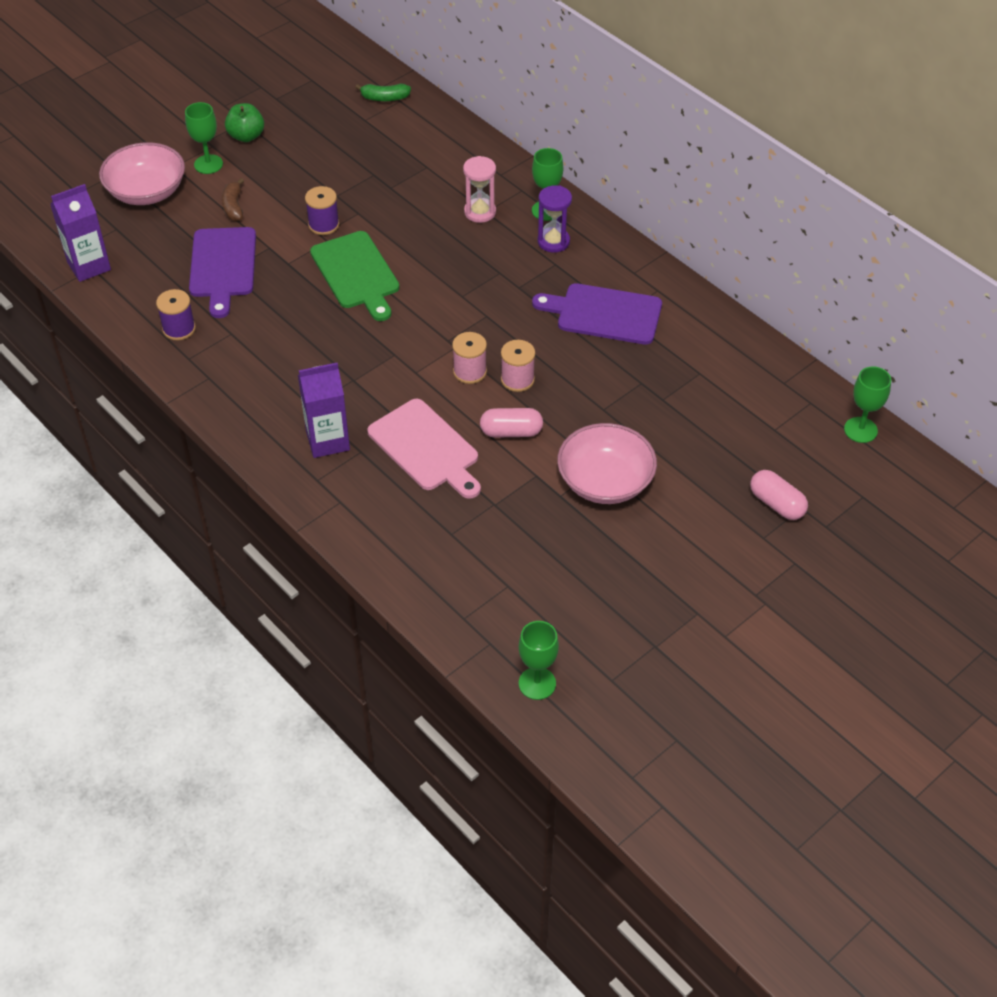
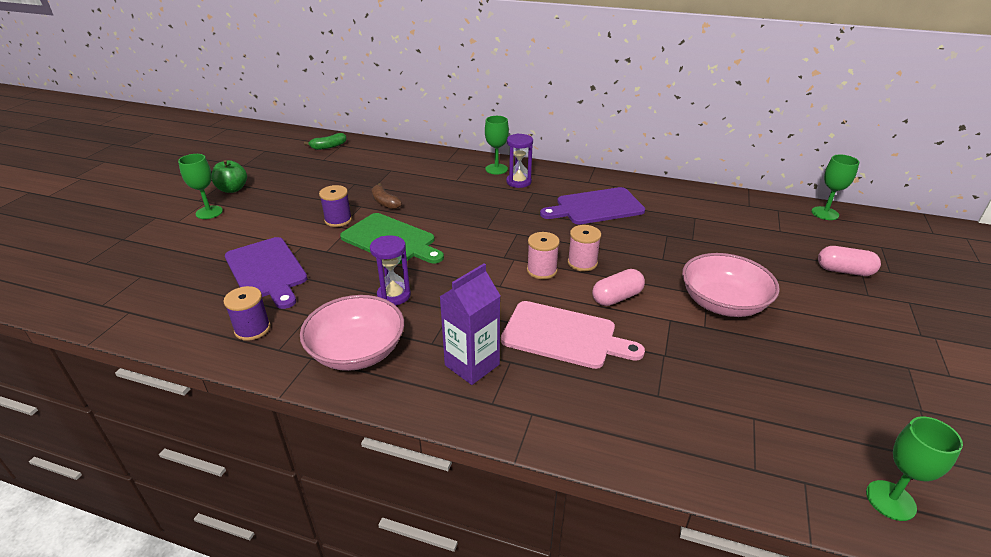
camera: 30 degrees left, 15 degrees down
purple carton [50,184,111,282] -> none
pink bowl [99,142,185,205] -> pink bowl moved to [300,295,404,371]
brown banana [222,178,244,221] -> brown banana moved to [371,183,402,209]
pink hourglass [463,156,496,223] -> none
none -> purple hourglass [370,235,411,305]

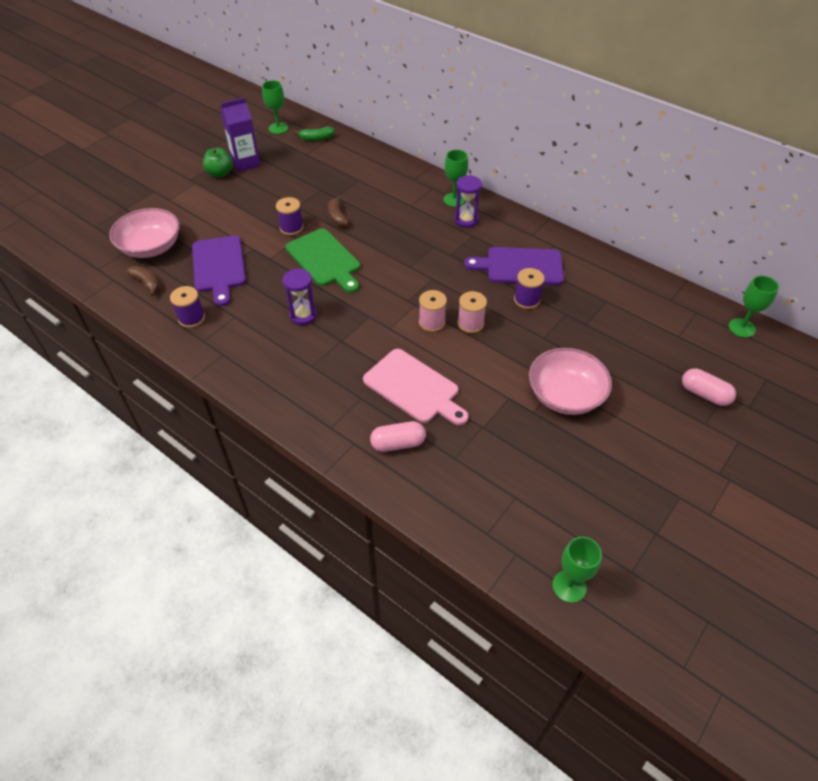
camera: 20 degrees right, 15 degrees up
green goblet [178,154,223,219] -> green goblet moved to [262,80,288,134]
pink bowl [300,295,404,371] -> pink bowl moved to [109,208,180,258]
purple carton [440,264,500,385] -> purple carton moved to [221,97,260,172]
pink capsule [592,269,645,306] -> pink capsule moved to [370,421,426,452]
none -> brown banana [126,266,160,296]
none -> purple spool [514,268,545,309]

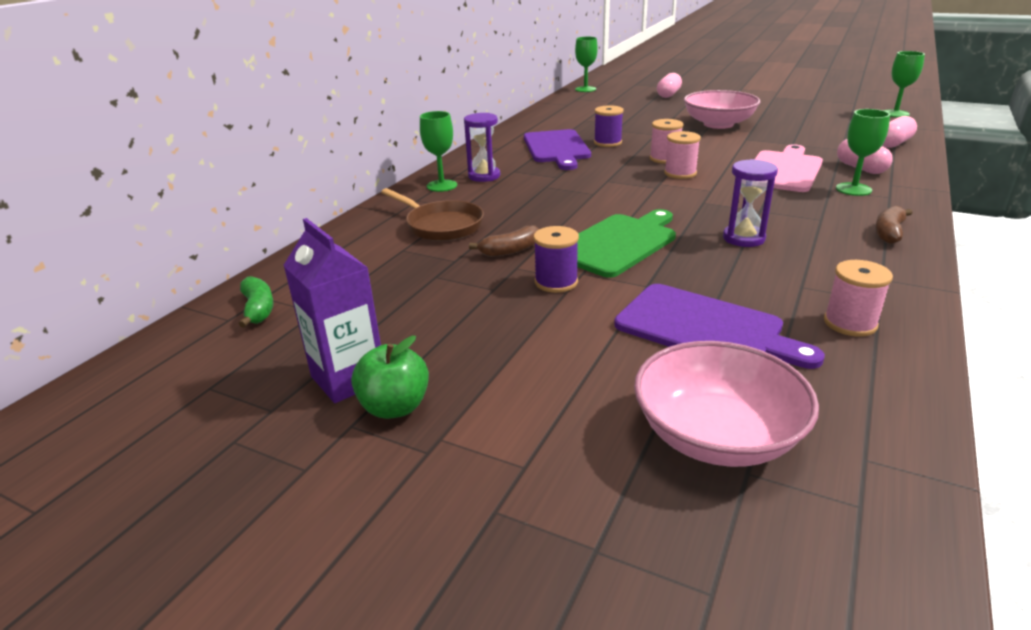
camera: 100 degrees left, 20 degrees down
brown banana [126,266,160,296] -> brown banana moved to [875,206,912,244]
purple spool [170,286,205,328] -> pink spool [824,260,893,337]
purple cutting board [192,236,246,306] -> purple cutting board turned 60 degrees clockwise [614,284,825,369]
green goblet [262,80,288,134] -> green goblet moved to [836,109,890,196]
none -> brown pan [381,188,484,241]
none -> pink capsule [882,116,917,148]

